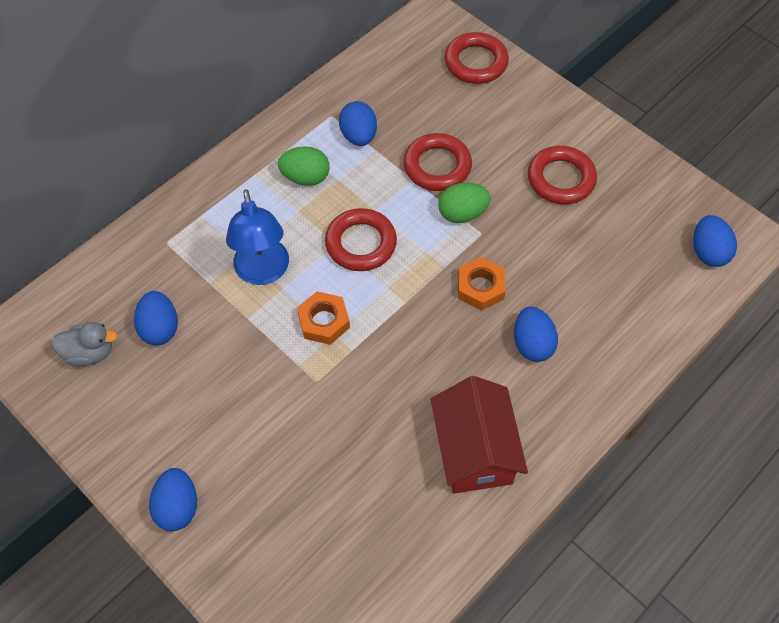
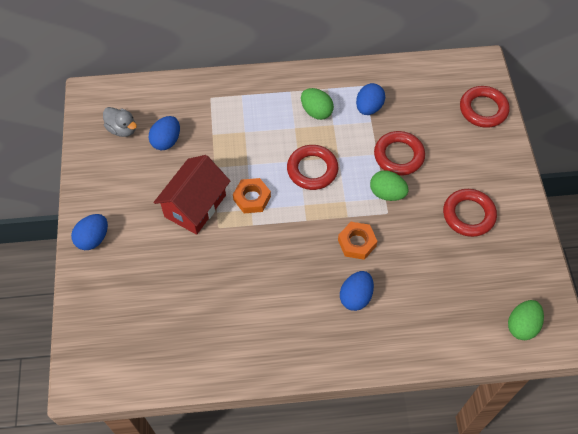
camera: 40 degrees right, 0 degrees up
blue lamp [226,189,289,285] -> none
red house [431,376,528,494] -> red house moved to [153,155,230,235]
blue egg [693,215,737,267] -> green egg [508,300,544,340]

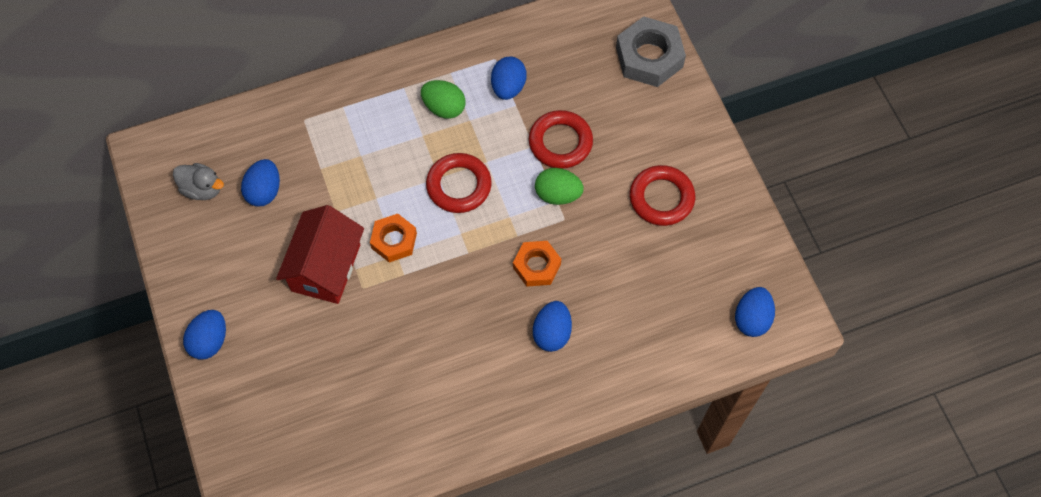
camera: 15 degrees left, 5 degrees up
red ring [460,86,509,128] -> grey nut [616,16,686,87]
green egg [508,300,544,340] -> blue egg [735,287,775,337]

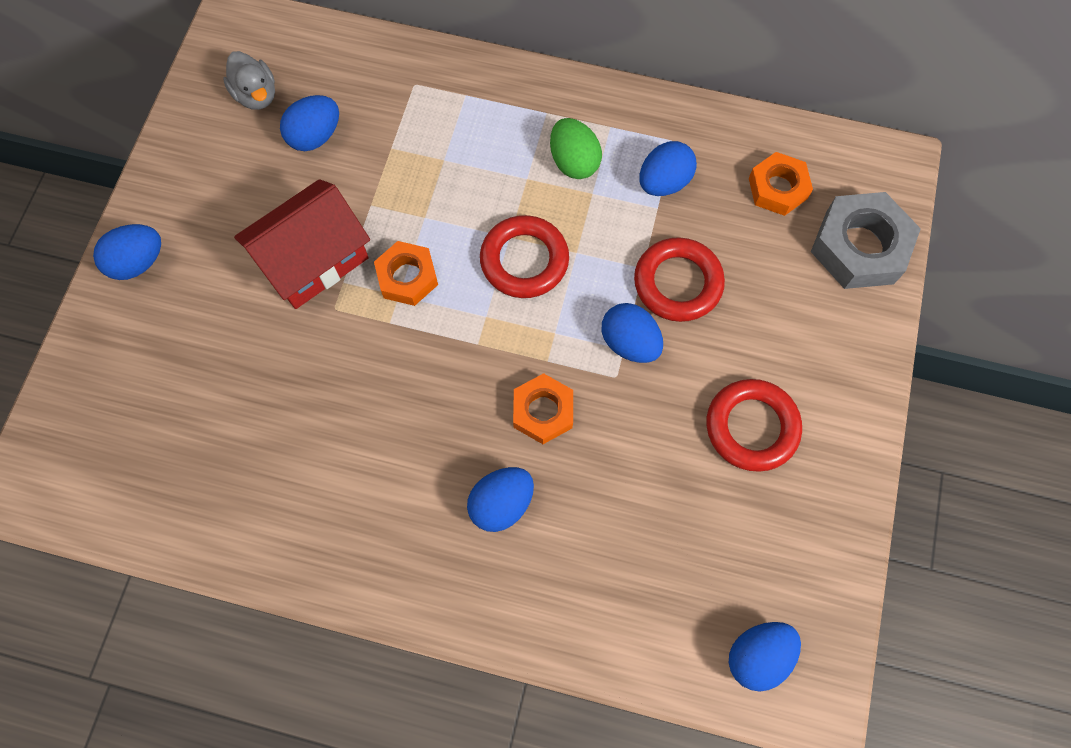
camera: 35 degrees right, 5 degrees up
green egg [535,168,584,205] -> blue egg [602,303,663,363]
none -> orange nut [749,152,813,216]

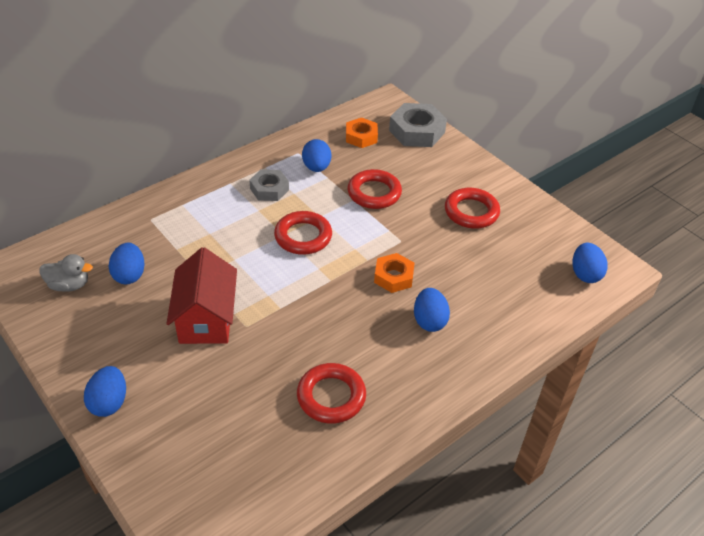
camera: 55 degrees left, 25 degrees down
orange nut [374,241,438,306] -> none
green egg [550,118,602,179] -> grey nut [249,169,289,201]
blue egg [602,303,663,363] -> none
none -> red ring [297,363,366,424]

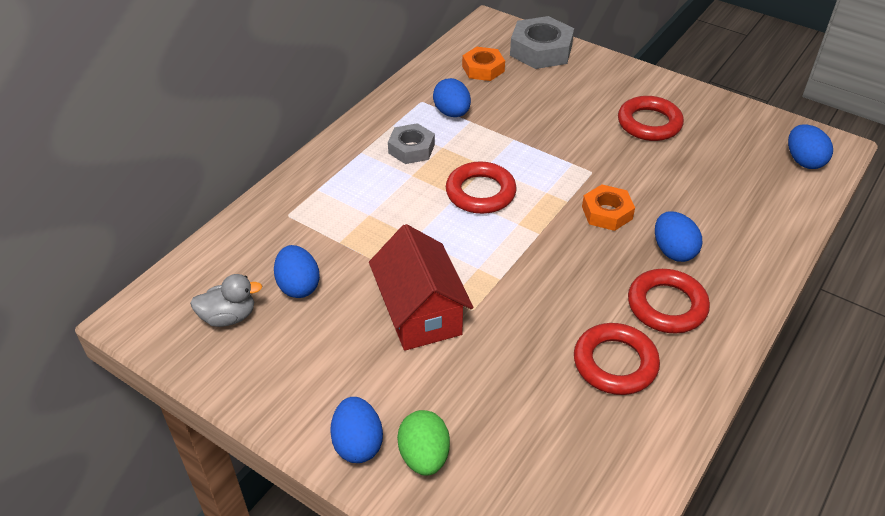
camera: 15 degrees left, 0 degrees up
red ring [348,169,402,209] -> red ring moved to [628,269,710,334]
none -> green egg [397,410,450,476]

